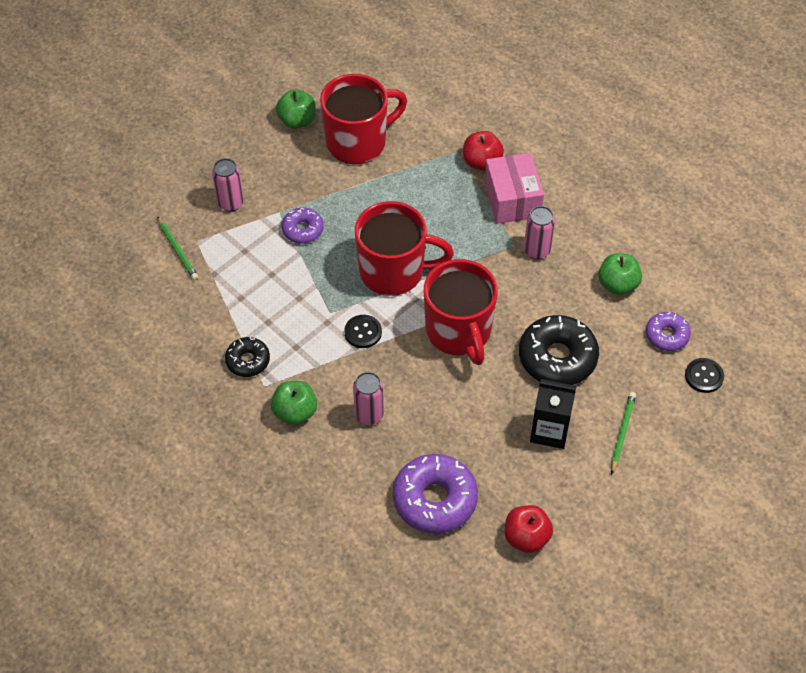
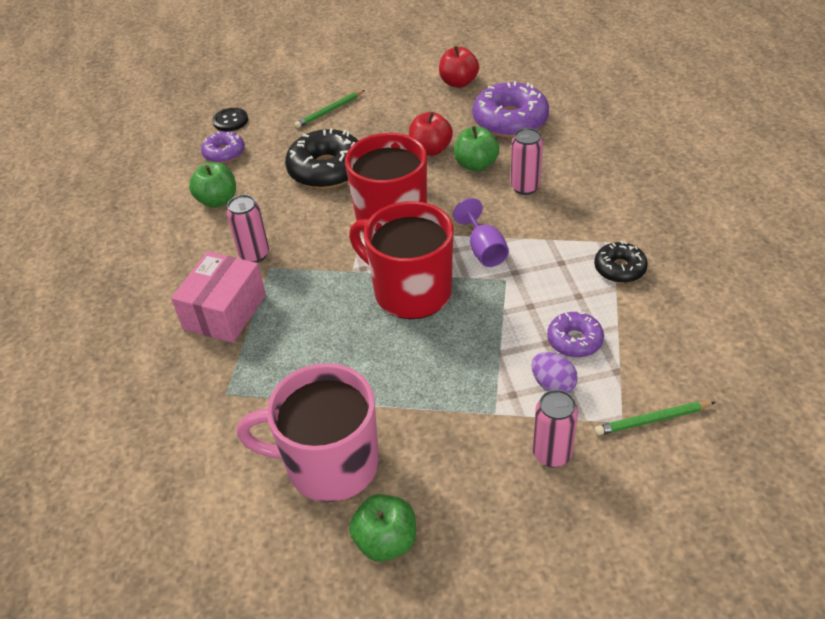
camera: 145 degrees left, 10 degrees down
green pencil [157,216,198,280] -> green pencil turned 105 degrees counterclockwise [595,401,716,435]
green apple [271,381,317,425] -> green apple moved to [454,126,499,172]
purple donut [282,207,324,244] -> purple donut moved to [547,311,604,358]
red mug [320,74,407,164] -> pink mug [237,363,379,502]
black button [344,315,382,348] -> purple goblet [453,198,509,267]
red apple [463,131,504,171] -> red apple moved to [409,112,453,156]
black carton [530,379,576,449] -> none
none -> purple egg [531,352,578,393]

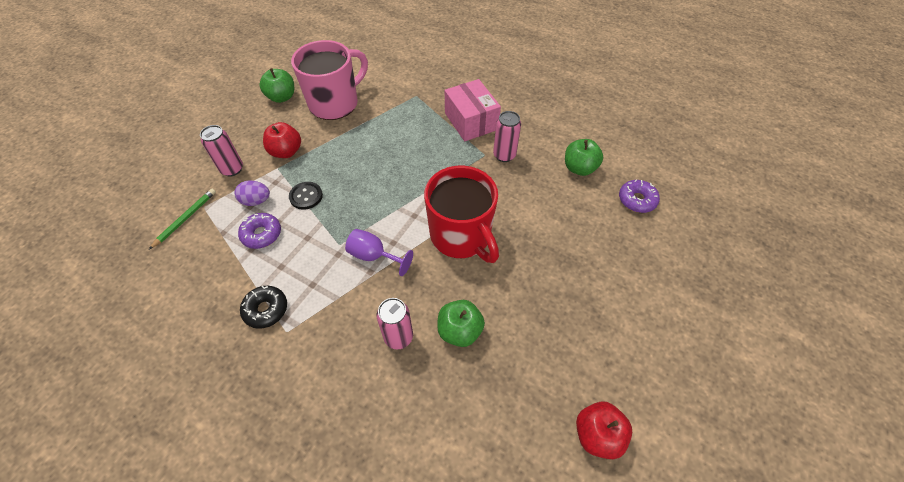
camera: 130 degrees right, 10 degrees up
black button [212,108,248,131] -> black button moved to [289,182,323,210]
black donut [285,129,359,189] -> none
green pencil [294,90,365,128] -> none
red mug [349,201,454,319] -> none
red apple [409,112,453,156] -> red apple moved to [263,122,301,158]
purple donut [472,81,549,138] -> none

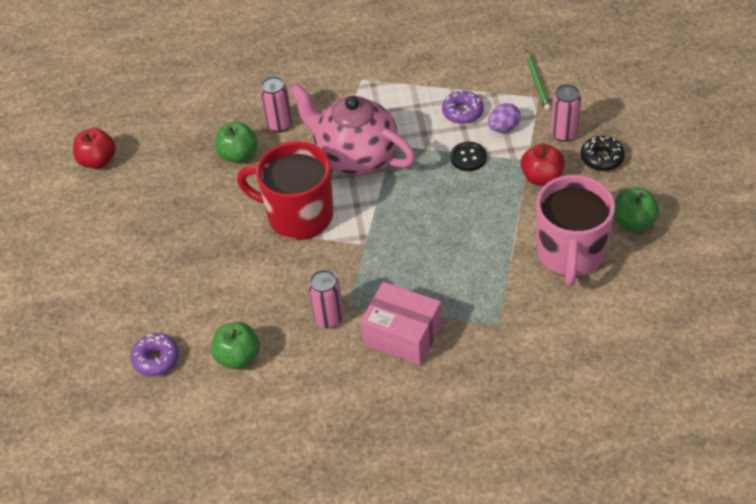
camera: 145 degrees right, 5 degrees down
black donut [240,286,287,329] -> black donut moved to [581,136,625,171]
purple goblet [345,229,413,276] -> pink teapot [290,84,415,175]

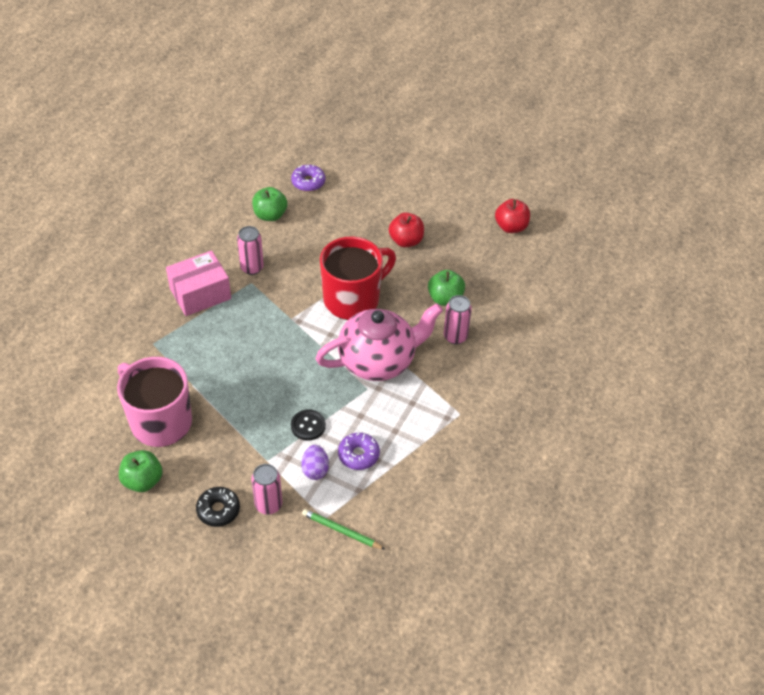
camera: 120 degrees right, 0 degrees up
red apple [521,143,565,186] -> red apple moved to [389,213,424,247]

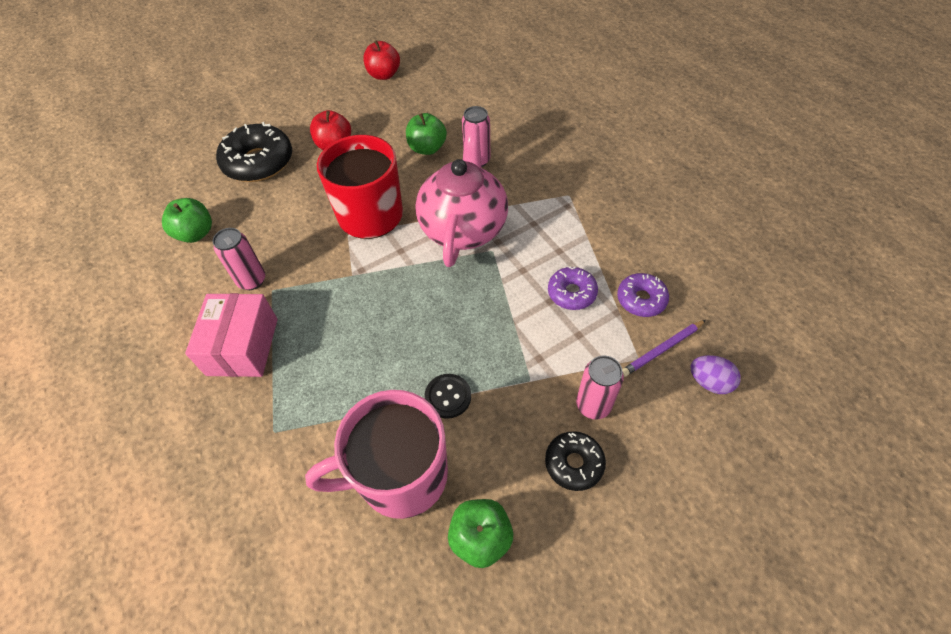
camera: 55 degrees left, 5 degrees up
purple donut [291,165,325,192] -> purple donut moved to [617,273,669,317]
black button [291,409,326,441] -> black button moved to [425,374,471,419]
purple egg [302,445,329,480] -> purple egg moved to [690,355,741,394]
green pencil [302,509,386,550] -> purple pencil [622,320,706,377]
none -> black donut [216,122,292,182]

